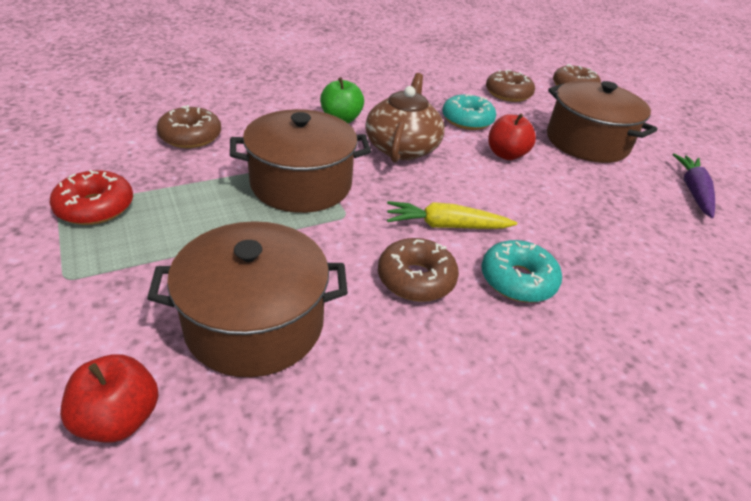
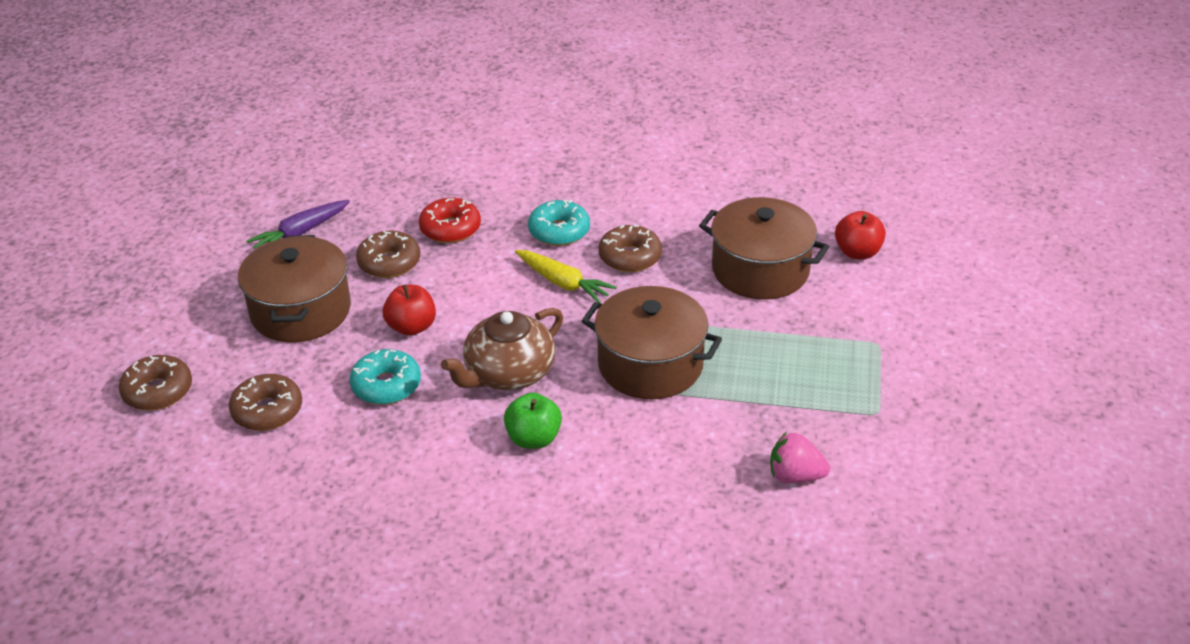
camera: 140 degrees left, 0 degrees up
red donut [50,170,133,225] -> red donut moved to [419,198,481,243]
brown donut [156,105,221,148] -> brown donut moved to [356,230,420,278]
none -> pink strawberry [770,432,830,483]

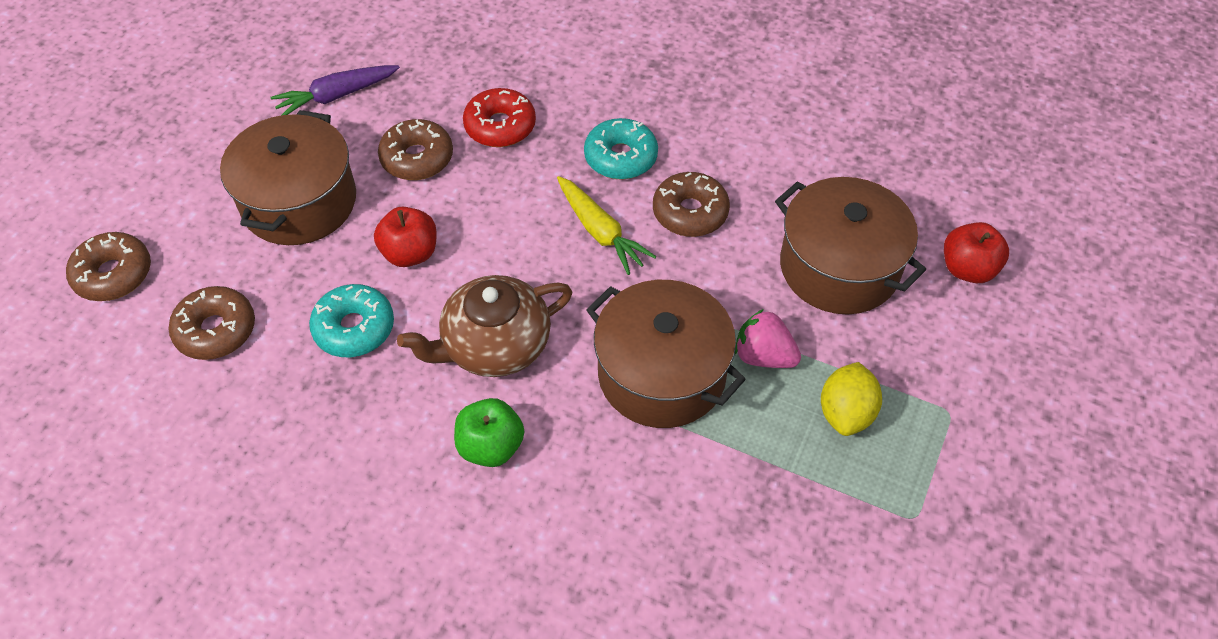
camera: 15 degrees right, 15 degrees up
pink strawberry [770,432,830,483] -> pink strawberry moved to [735,309,801,368]
none -> yellow lemon [821,362,882,436]

